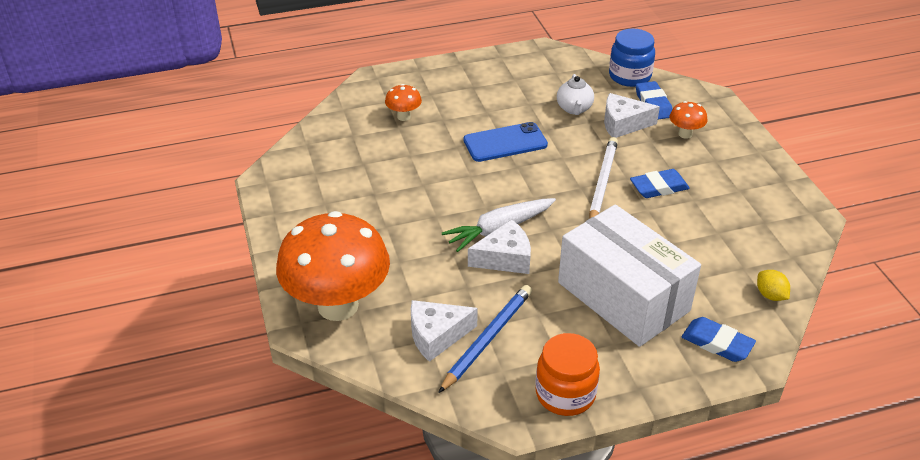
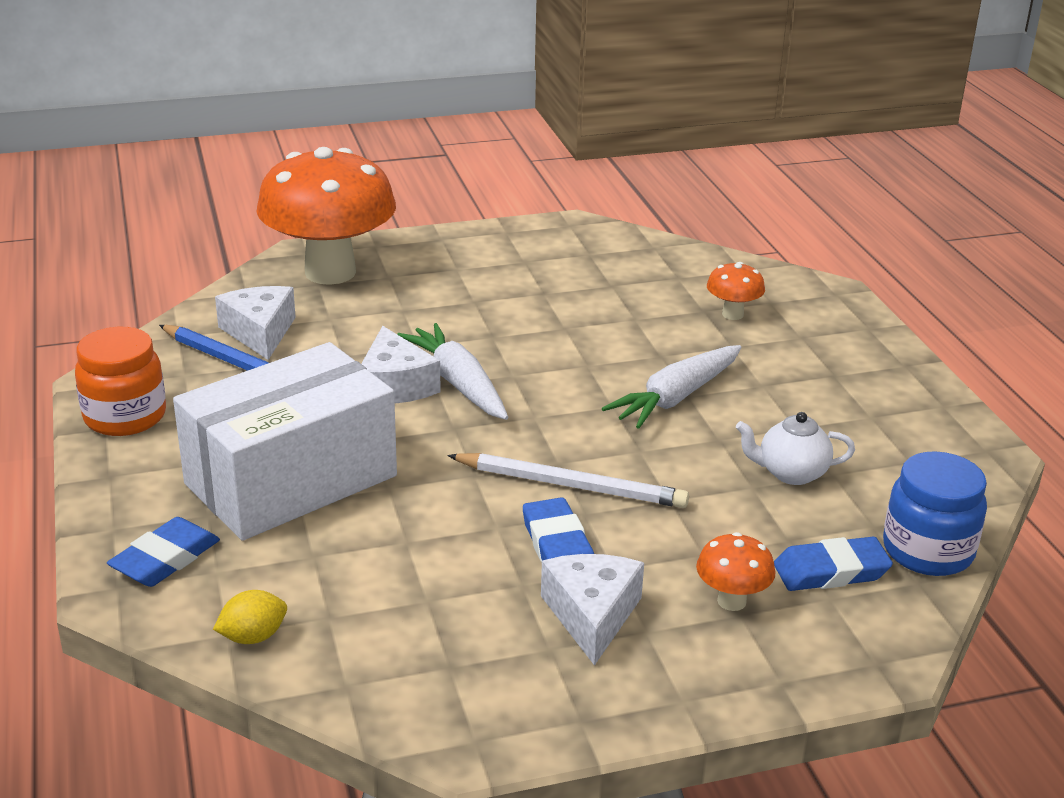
camera: 90 degrees right, 10 degrees down
blue phone [463,122,548,162] -> white carrot [602,345,742,429]
white cheese [604,93,660,138] -> white cheese moved to [541,554,644,666]

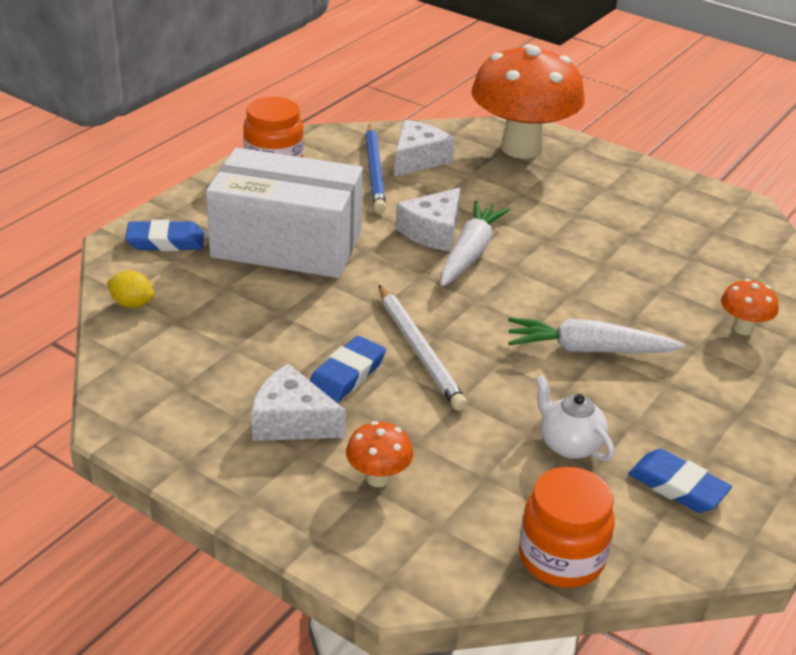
camera: 50 degrees right, 5 degrees up
white cheese [541,554,644,666] -> white cheese turned 120 degrees counterclockwise [252,364,346,441]
blue eraser [774,537,893,591] -> blue eraser moved to [628,449,732,513]
blue jar [883,451,987,576] -> orange jar [519,467,615,588]

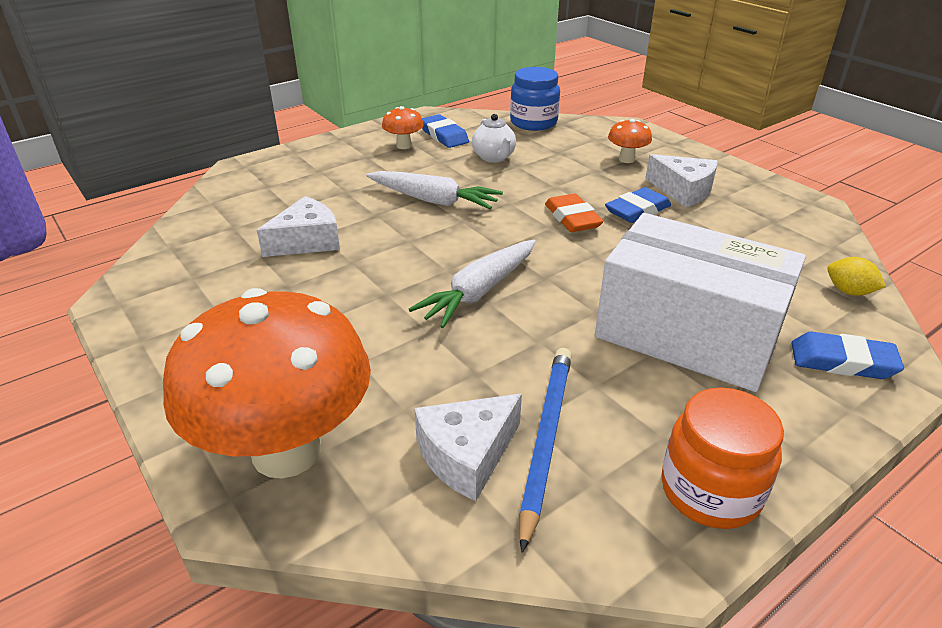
camera: 160 degrees left, 0 degrees up
white pencil [379,285,467,411] -> orange eraser [545,194,604,232]
white cheese [396,188,460,251] -> white cheese moved to [257,196,340,257]
orange jar [519,467,615,588] -> blue jar [510,67,560,131]
orange mushroom [721,279,779,335] -> orange mushroom moved to [382,106,424,149]

